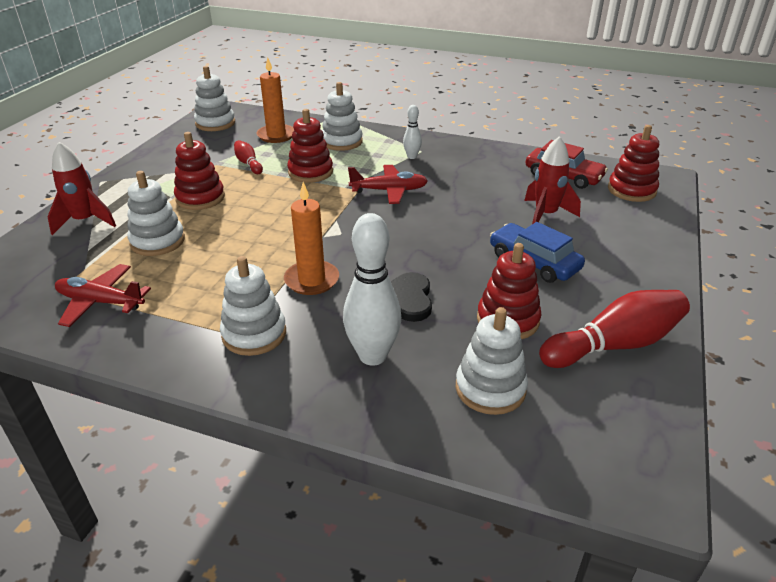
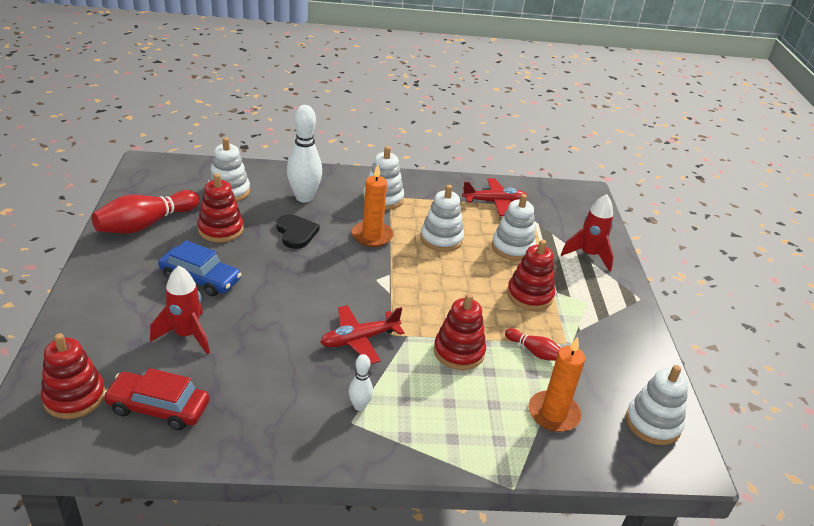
camera: 155 degrees right, 0 degrees up
white stacking toy [322,82,363,151] -> white stacking toy moved to [420,185,464,252]

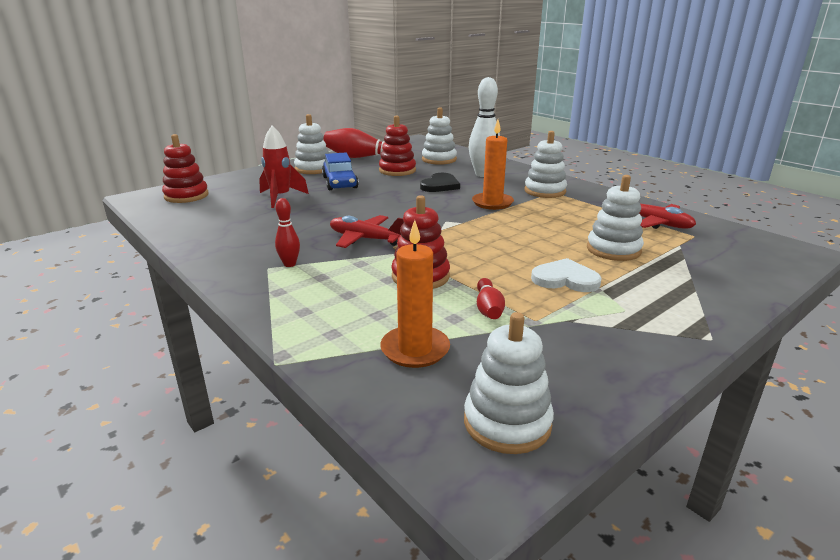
camera: 55 degrees right, 10 degrees down
red car [103,368,210,430] -> none
white bowling pin [349,354,373,411] -> red bowling pin [275,198,300,267]
white stacking toy [420,185,464,252] -> white stacking toy moved to [294,114,329,174]
red stacking toy [507,240,555,311] -> white heart [531,258,602,292]
red rocket [561,194,614,272] -> none

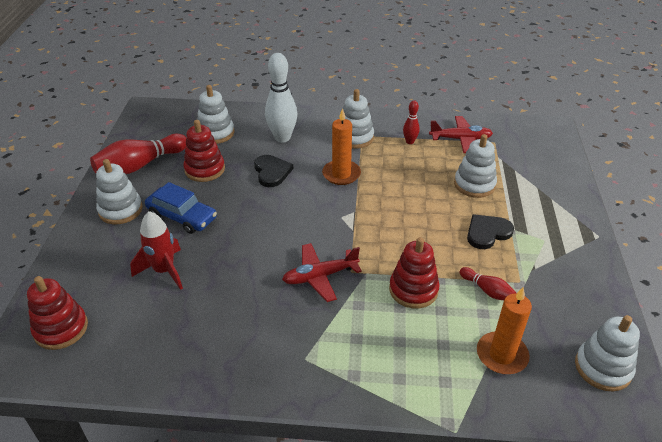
camera: 45 degrees left, 15 degrees up
red bowling pin [275,198,300,267] -> red bowling pin moved to [403,100,420,144]
white heart [531,258,602,292] -> black heart [467,214,514,249]

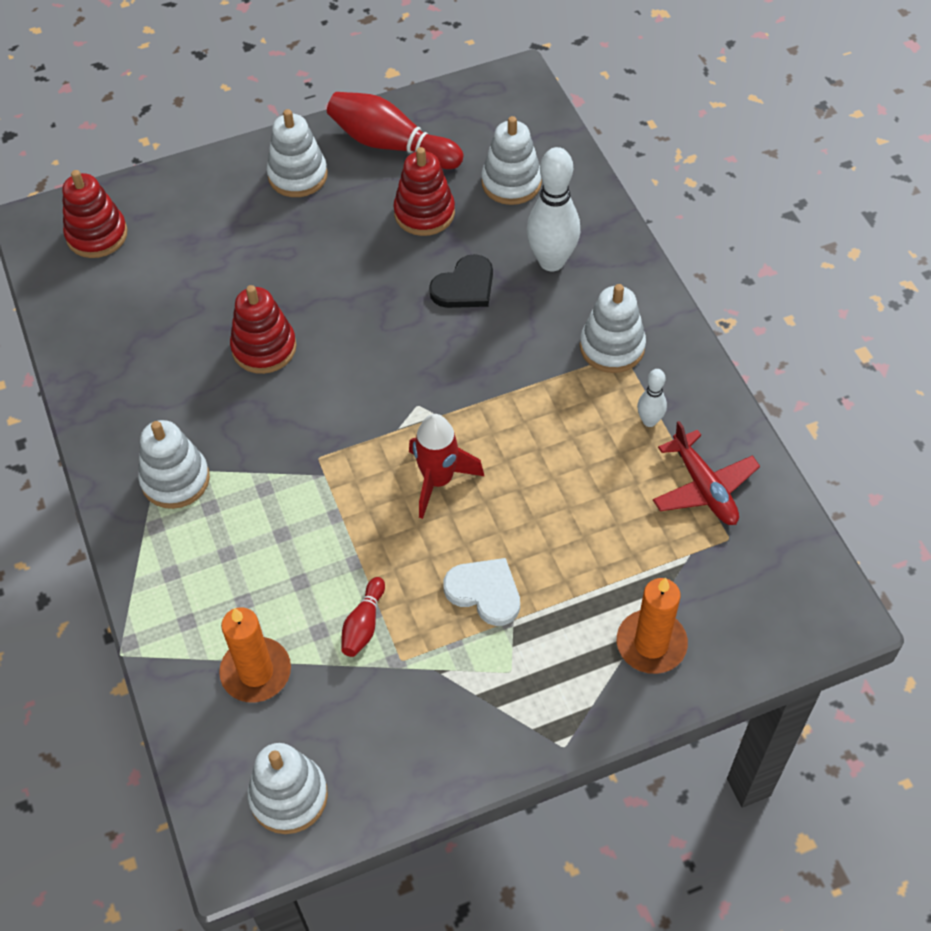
camera: 65 degrees right, 15 degrees up
red rocket [130,211,183,290] -> red rocket moved to [409,414,484,519]
blue car [145,182,217,234] -> none
red plane [282,243,362,302] -> none
orange candle [322,108,361,185] -> orange candle moved to [617,578,688,674]
red stacking toy [389,237,440,309] -> red stacking toy moved to [230,285,297,374]
red bowling pin [403,100,420,144] -> white bowling pin [637,369,667,427]
white stacking toy [454,134,497,198] -> white stacking toy moved to [138,420,210,509]
black heart [467,214,514,249] -> white heart [443,558,520,626]

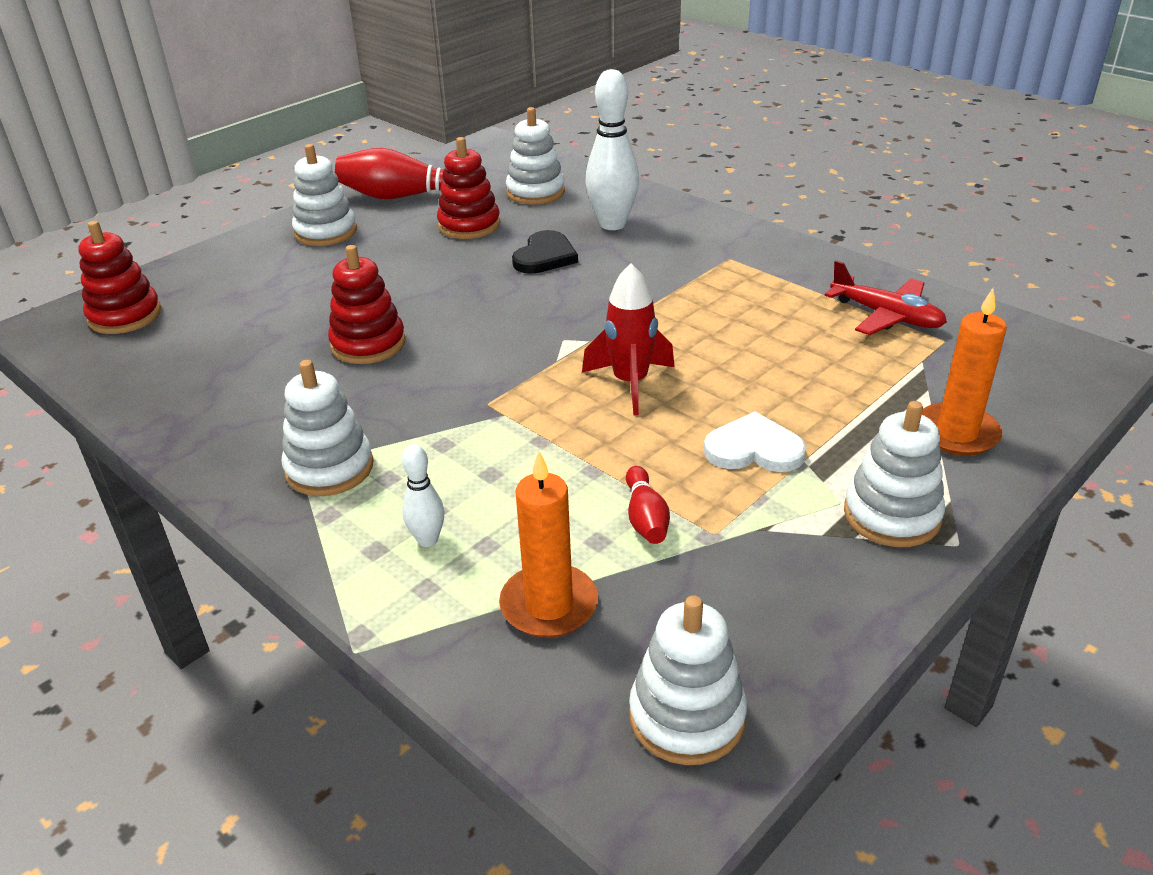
camera: 25 degrees left, 20 degrees down
white stacking toy [580,284,646,373] -> white stacking toy moved to [844,401,945,547]
white bowling pin [637,369,667,427] -> white bowling pin moved to [402,444,445,547]

